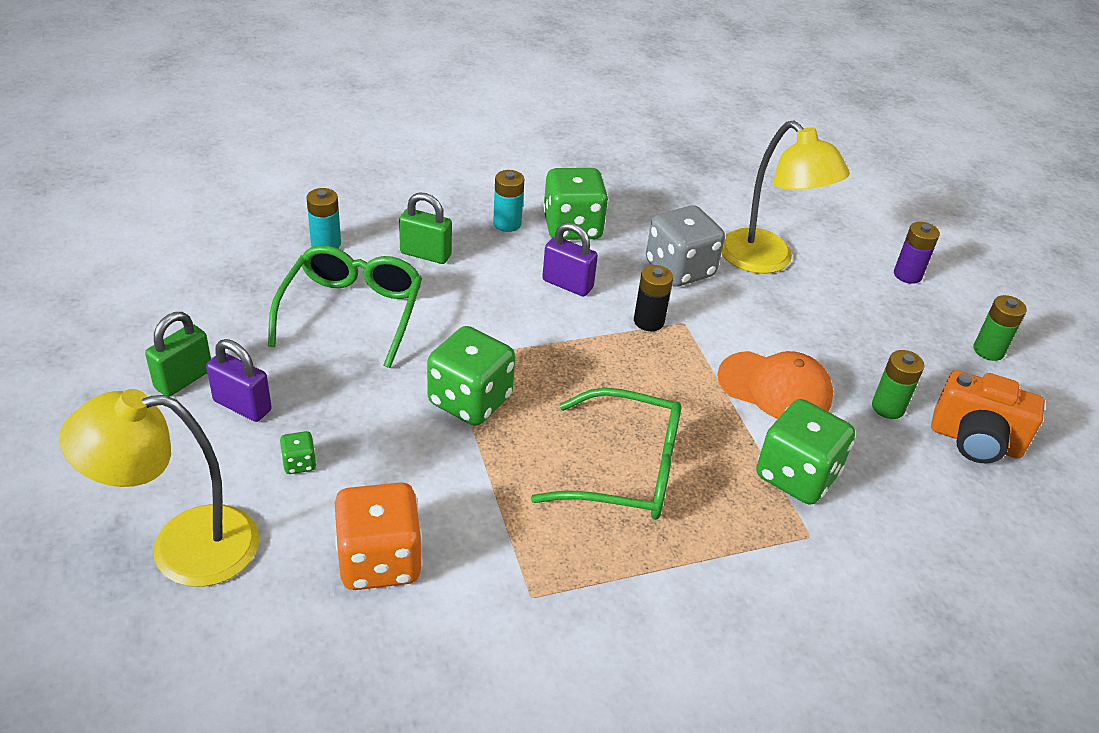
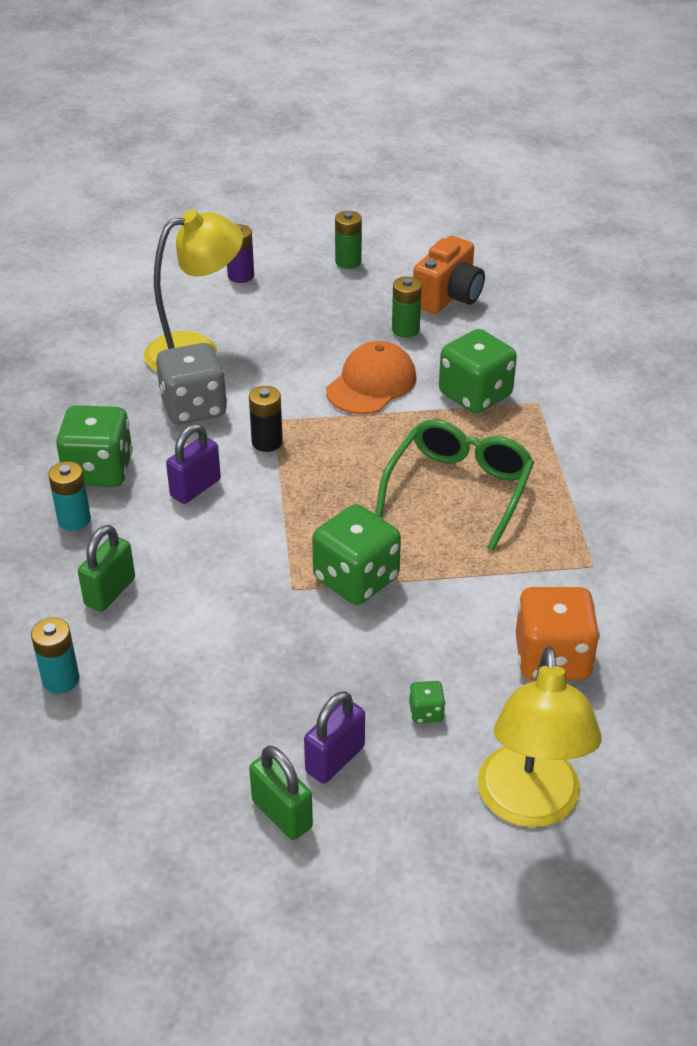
camera: 75 degrees left, 0 degrees up
green glasses [268,245,422,368] -> none

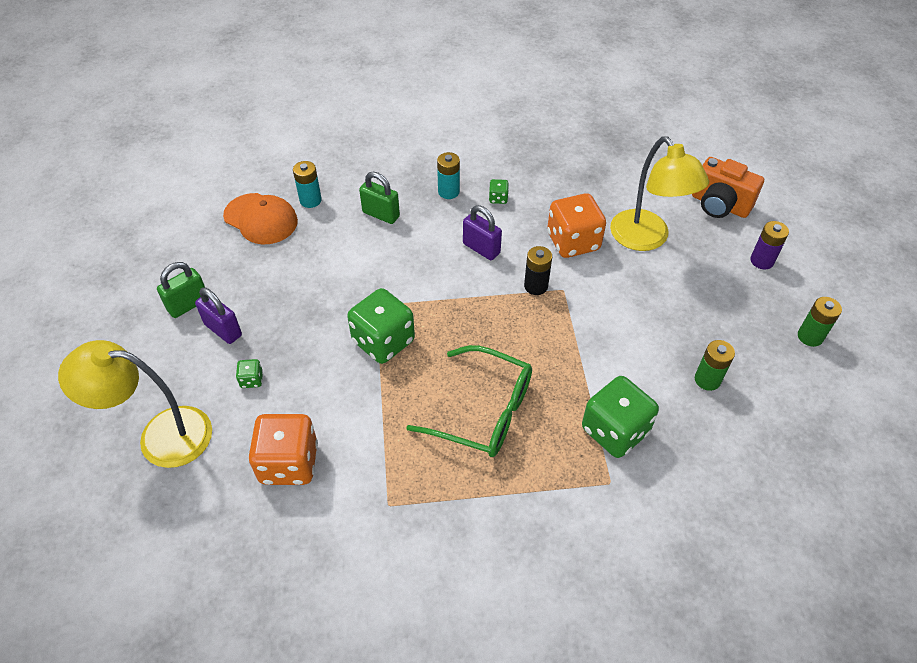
camera: 90 degrees right, 10 degrees up
green dice [56,405,133,487] -> green dice [489,179,509,204], size x0.43
grey dice [156,343,227,425] -> orange dice [547,193,606,258]
orange cap [326,341,417,414] -> orange cap moved to [223,193,298,244]
orange camera [413,236,485,314] -> orange camera moved to [692,157,764,218]

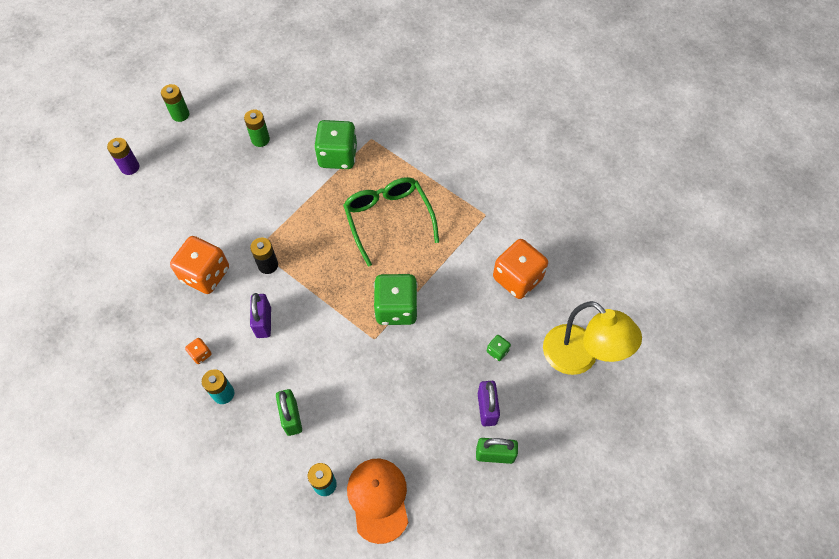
camera: 135 degrees left, 10 degrees up
green dice [489,179,509,204] -> orange dice [185,338,212,364]
yellow lamp [610,137,709,251] -> none
orange camera [692,157,764,218] -> none

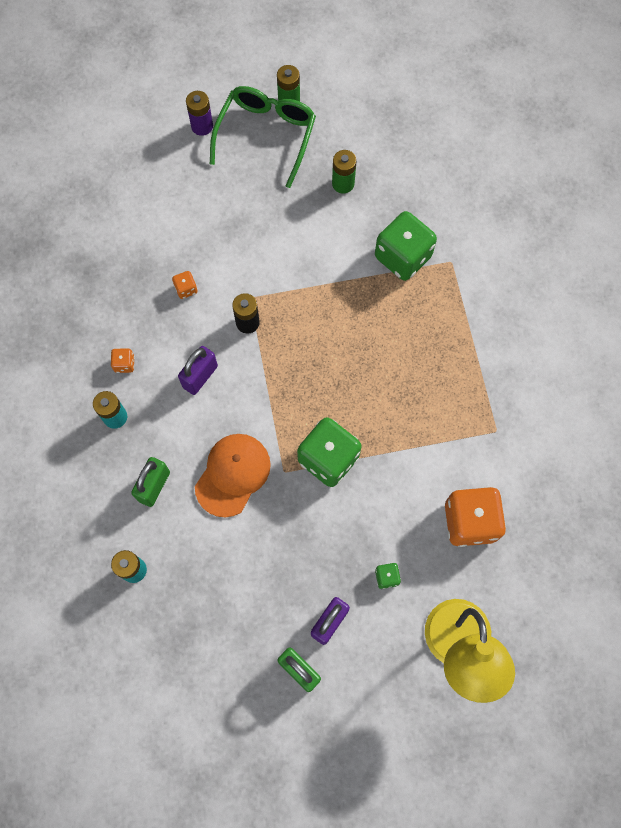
camera: 40 degrees right, 10 degrees up
orange dice [170,236,229,294] -> orange dice [172,271,198,299], size x0.43
green glasses [343,177,439,267] -> green glasses moved to [210,86,316,188]
orange cap [347,458,408,544] -> orange cap moved to [195,434,271,518]

